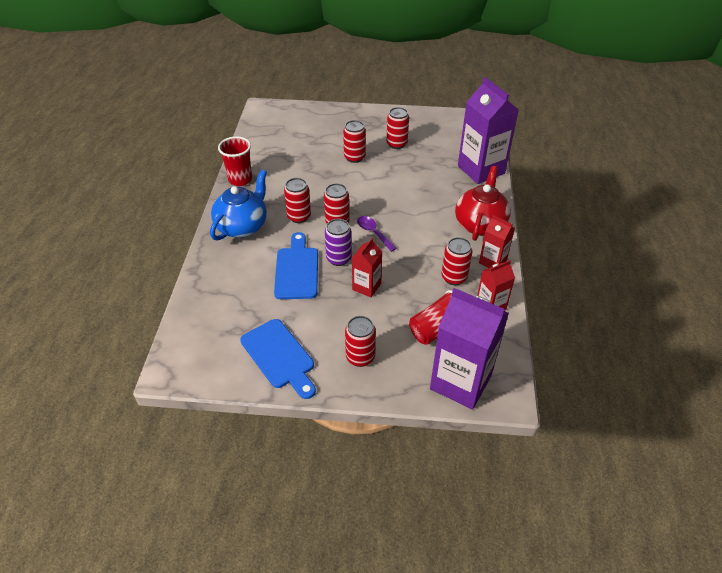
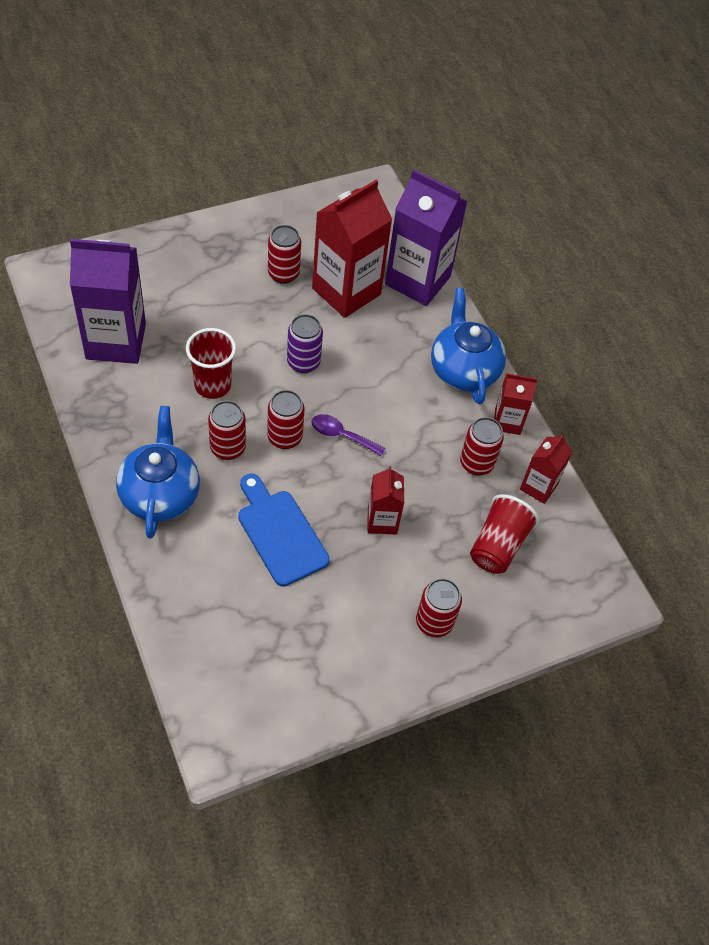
camera: 35 degrees left, 10 degrees up
red cup [218,136,252,186] -> red cup moved to [186,328,236,399]
blue cutting board [240,319,316,399] -> none
purple can [325,219,352,266] -> purple can moved to [287,314,323,373]
red can [343,120,366,163] -> none
purple carton [430,288,509,410] -> purple carton moved to [70,239,146,364]
red teapot [455,166,511,241] -> blue teapot [431,288,506,404]
none -> red carton [312,180,393,318]

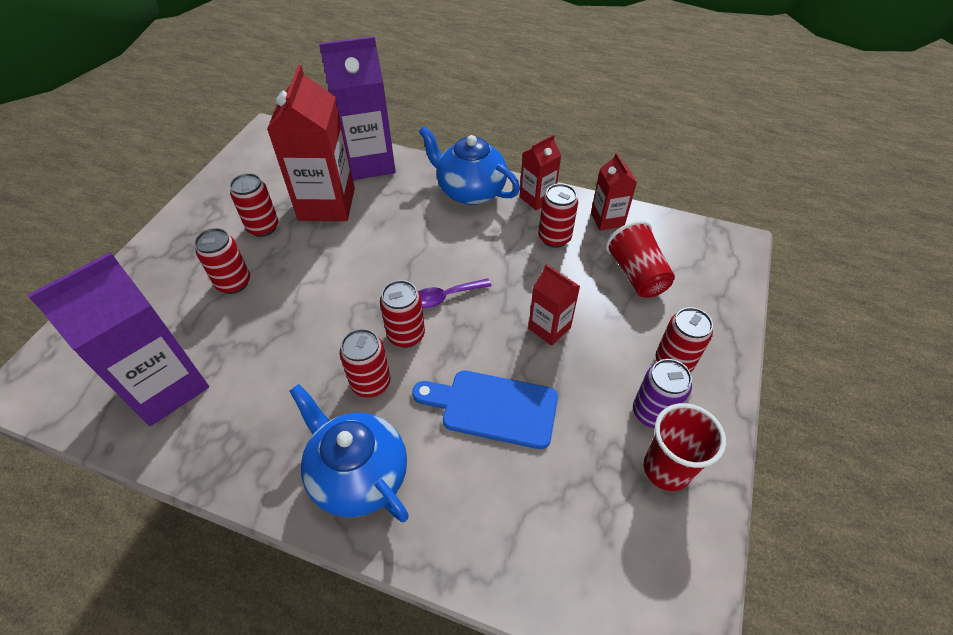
camera: 40 degrees left, 5 degrees down
red cup [186,328,236,399] -> red cup moved to [644,403,726,491]
purple can [287,314,323,373] -> purple can moved to [633,359,692,428]
none -> red can [195,228,250,294]

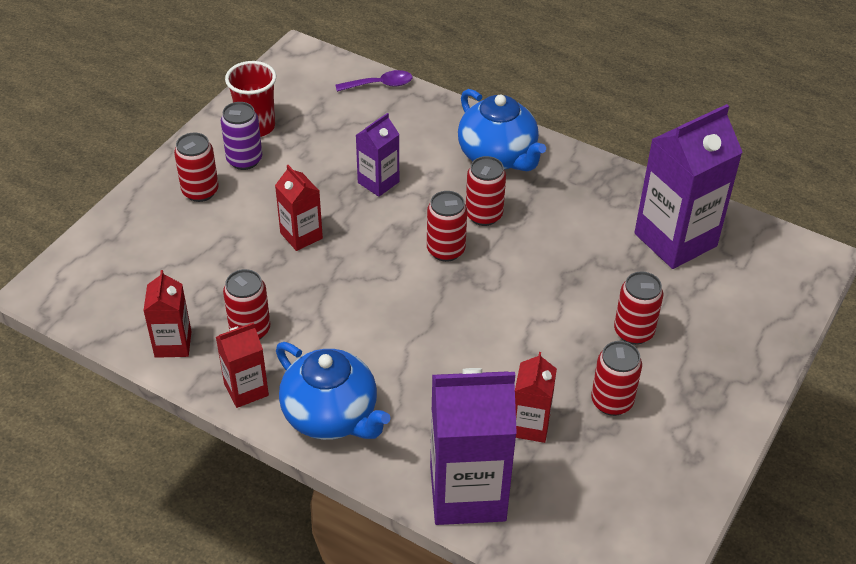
camera: 170 degrees left, 5 degrees down
red carton [267,65,355,221] -> red carton [515,352,557,443], size x0.52
blue cutting board [412,371,558,449] -> purple carton [356,113,399,197]
purple spoon [419,278,492,308] -> purple spoon moved to [336,70,412,92]
red cup [606,221,675,298] -> none

